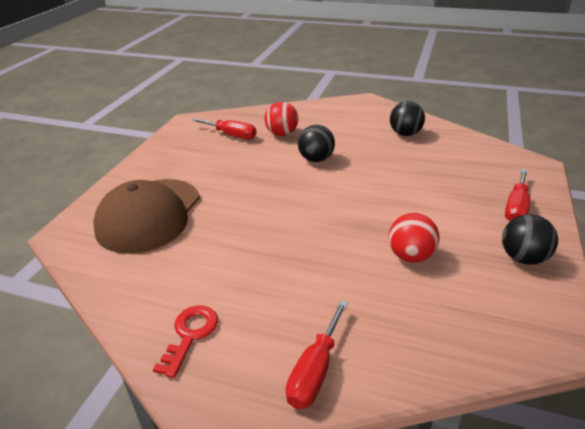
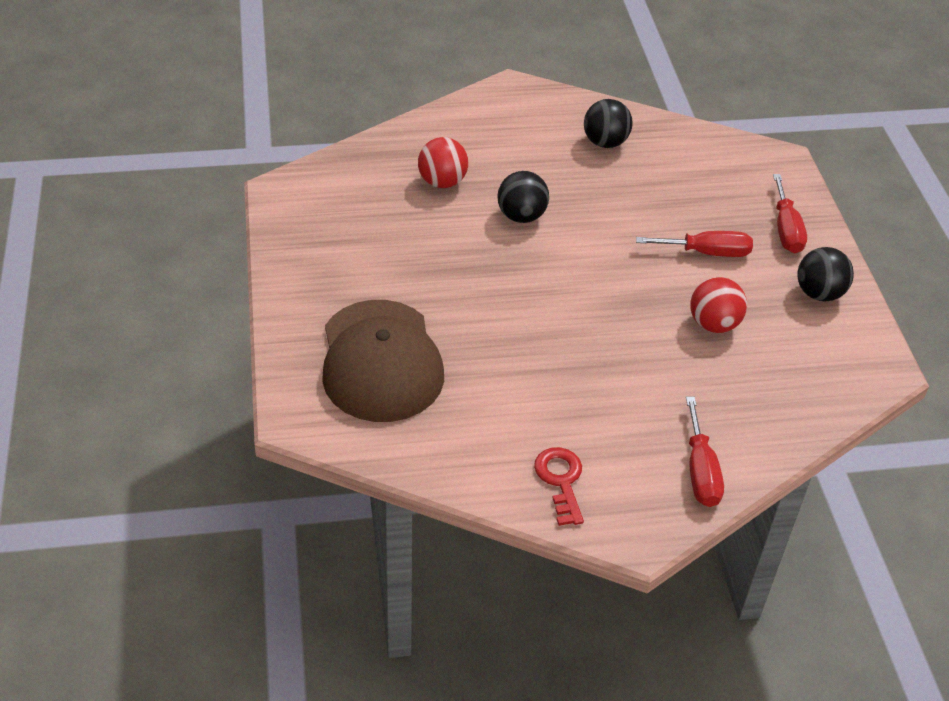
camera: 30 degrees left, 10 degrees up
red screwdriver [192,118,256,139] -> red screwdriver moved to [636,231,753,257]

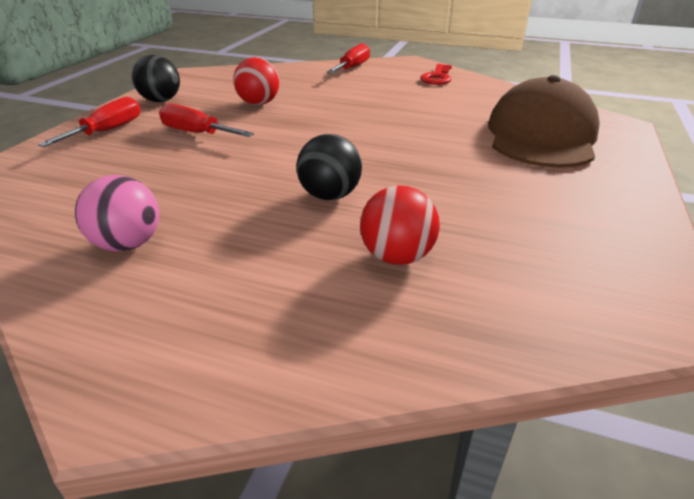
camera: 150 degrees left, 10 degrees down
black ball [584,99,632,148] -> pink ball [75,175,159,251]

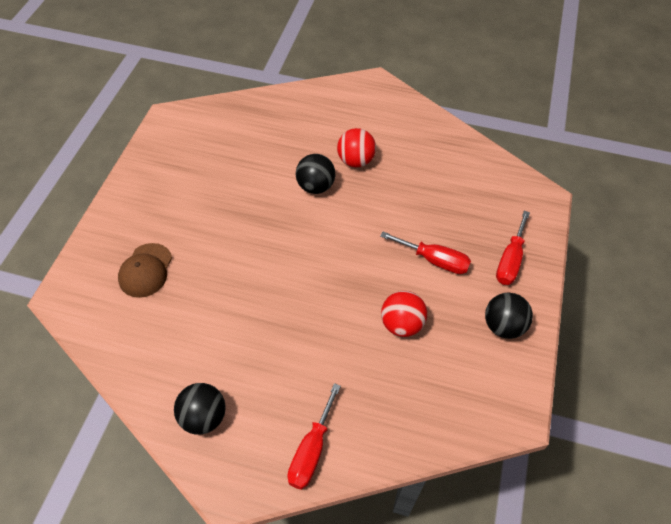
camera: 175 degrees right, 20 degrees up
pink ball [75,175,159,251] -> none
red ball [360,185,440,265] -> red ball moved to [337,128,376,168]
red key [420,64,452,85] -> black ball [174,383,226,435]
brown cap [488,75,600,168] -> brown cap [118,243,172,298], size x0.53

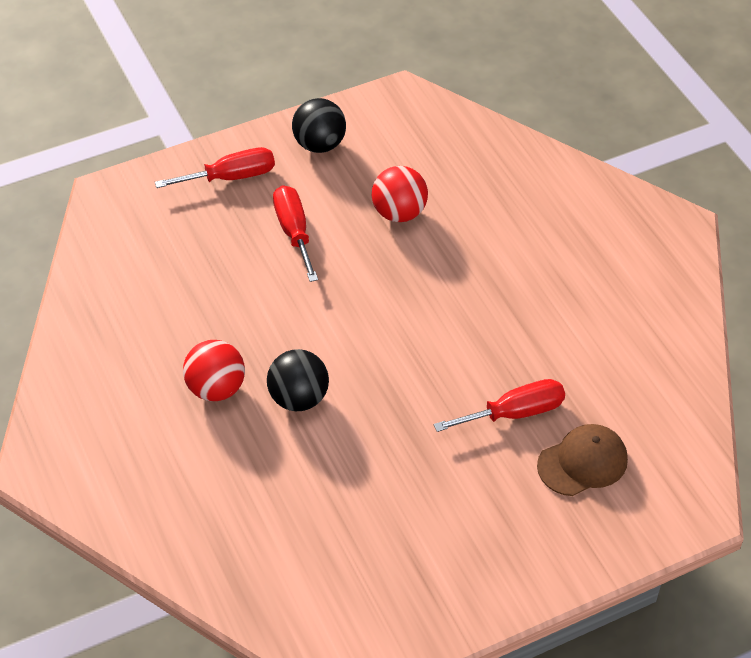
camera: 130 degrees left, 5 degrees down
black ball [174,383,226,435] -> none
red screwdriver [287,383,341,490] -> red screwdriver moved to [434,379,565,432]

